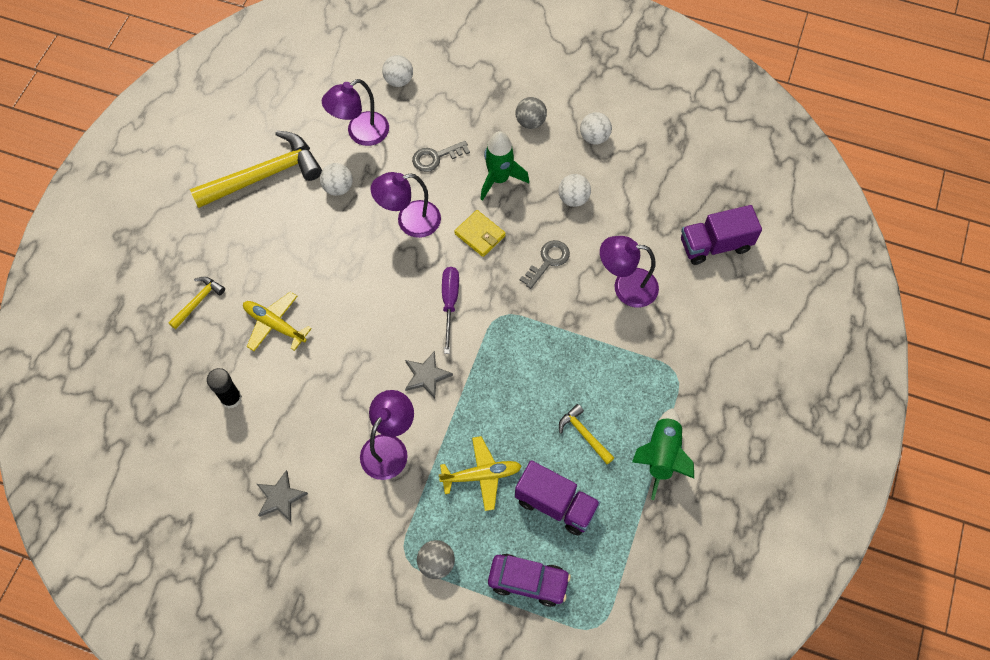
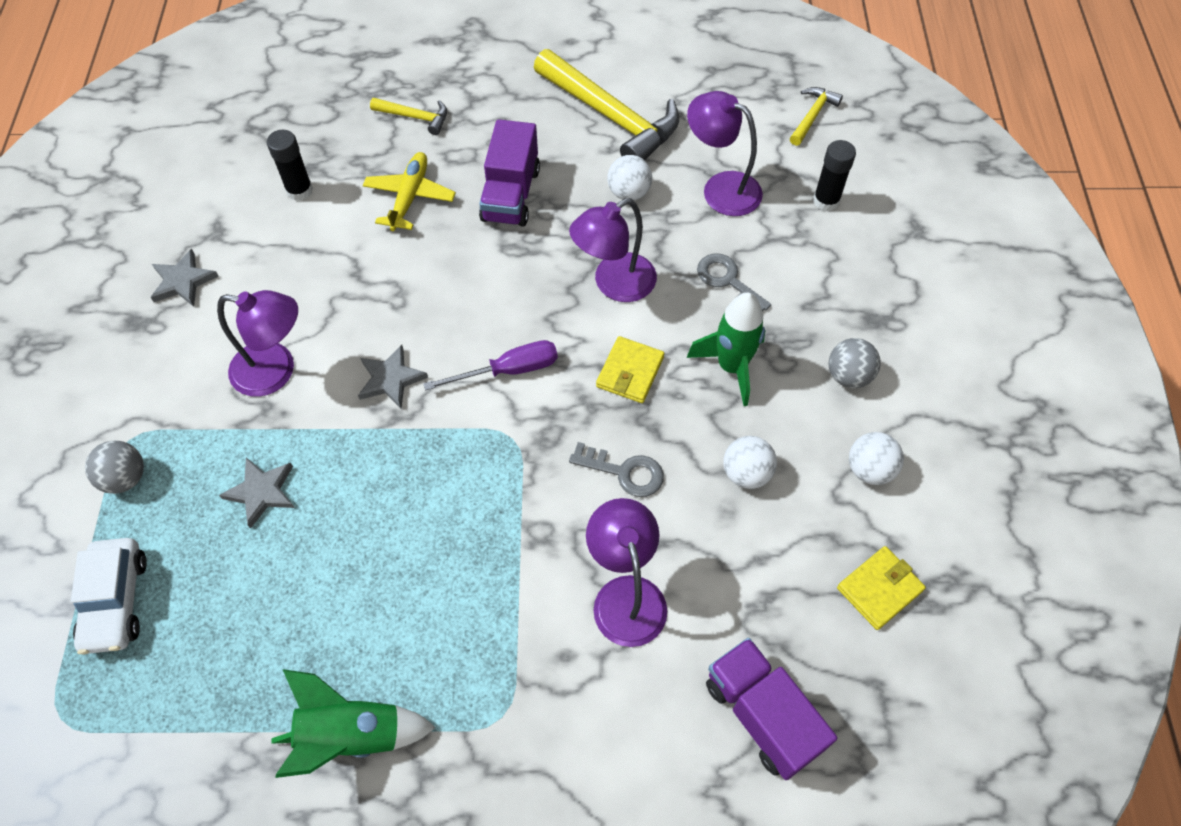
camera: 70 degrees right, 5 degrees down
purple lamp [370,172,441,238] -> purple lamp turned 90 degrees counterclockwise [569,198,657,302]
white ball [382,55,413,87] -> black glue stick [813,140,856,211]
yellow plane [439,436,522,511] -> grey star [219,458,295,529]
purple car [488,554,571,607] -> white car [71,538,147,655]
purple truck [515,460,600,536] -> purple truck moved to [479,119,540,227]
yellow hammer [559,404,614,464] -> yellow hammer moved to [790,87,843,146]
none -> yellow wallet [837,546,926,630]

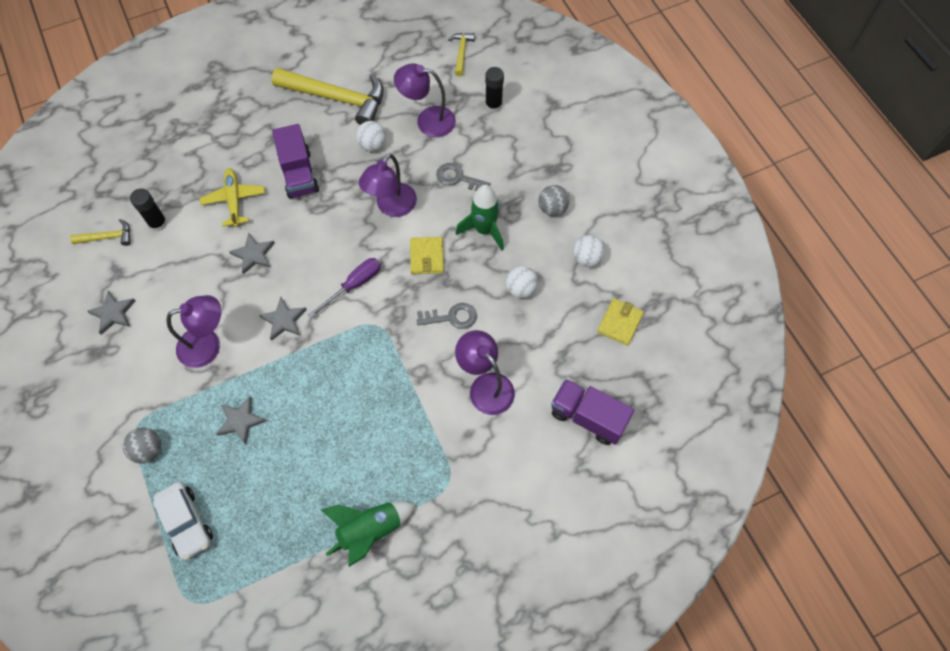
camera: 25 degrees left, 5 degrees up
yellow hammer [370,98,447,135] -> yellow hammer moved to [70,219,131,246]
none -> grey star [229,233,275,274]

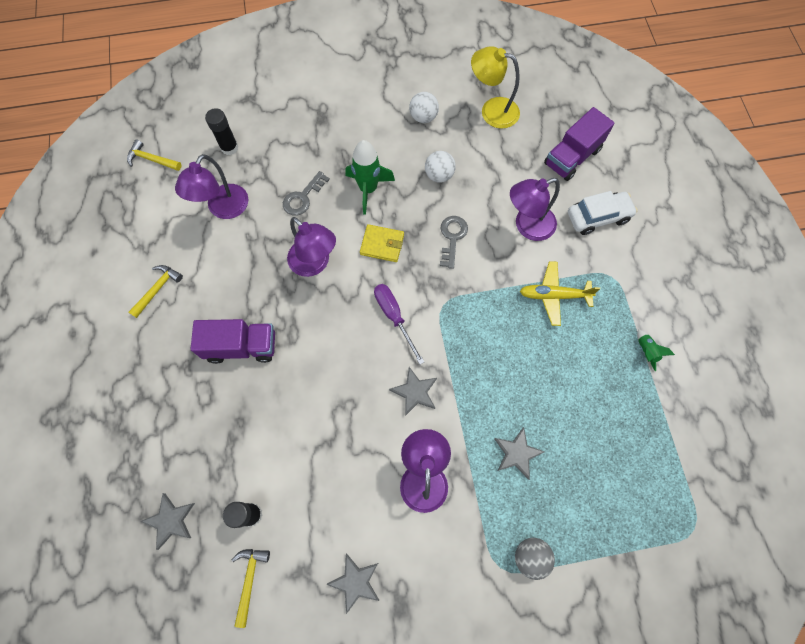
camera: 75 degrees left, 5 degrees up
white car [153,482,213,561] -> white car moved to [568,191,638,235]
yellow plane [200,168,265,227] -> yellow plane moved to [520,261,600,326]
grey star [229,233,275,274] -> grey star moved to [140,493,195,550]
yellow hammer [272,68,384,125] -> yellow hammer [129,265,183,318], size x0.47
green rocket [321,501,416,567] -> green rocket [637,330,675,371], size x0.49
white ball [356,121,386,151] -> none
grey ball [538,185,570,216] -> none
yellow wallet [597,298,644,346] -> yellow lamp [471,46,520,129]

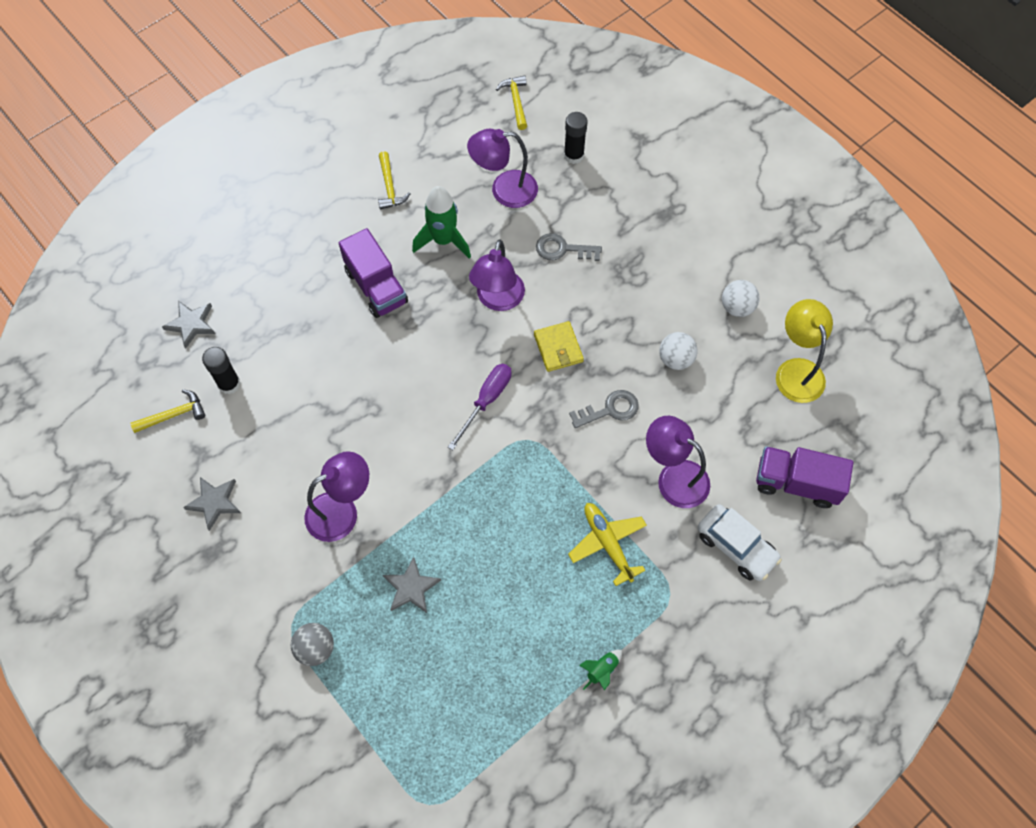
camera: 60 degrees right, 5 degrees down
yellow hammer [129,265,183,318] -> yellow hammer turned 75 degrees clockwise [378,151,411,210]
green rocket [345,140,395,215] -> green rocket moved to [412,186,471,258]
grey star [389,367,437,416] -> none

